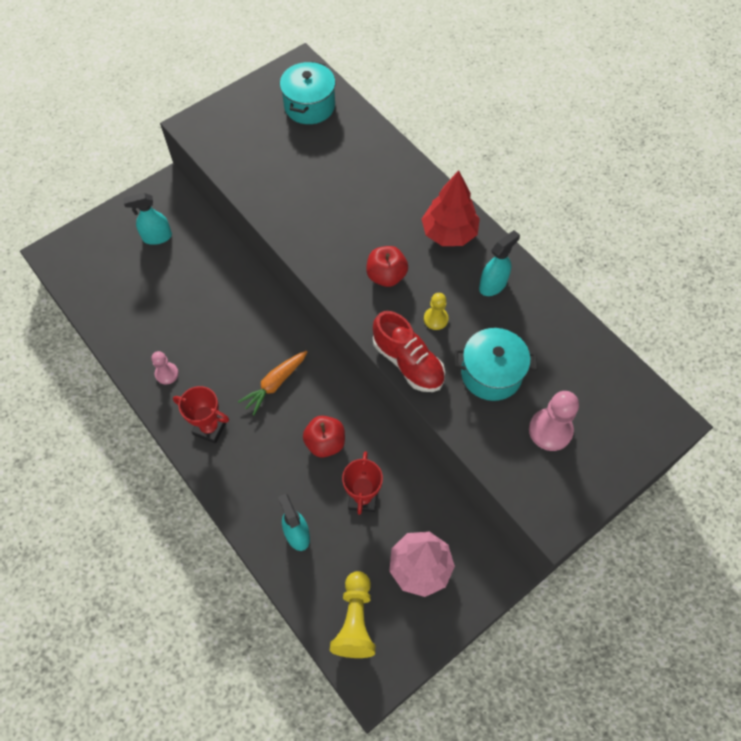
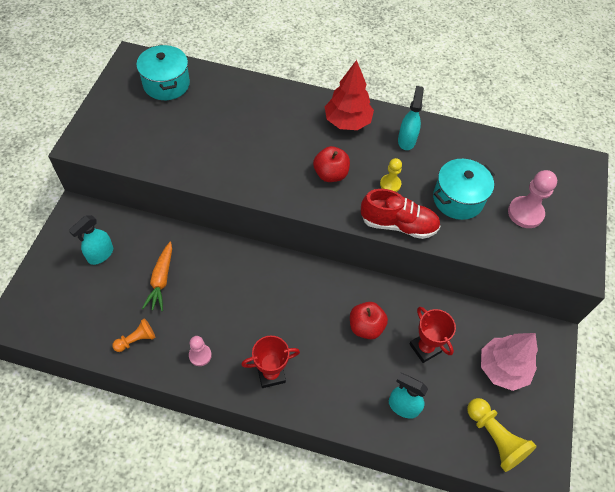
camera: 40 degrees left, 5 degrees down
orange carrot [238,351,307,415] -> orange carrot moved to [142,242,172,311]
none -> orange pawn [112,318,156,352]

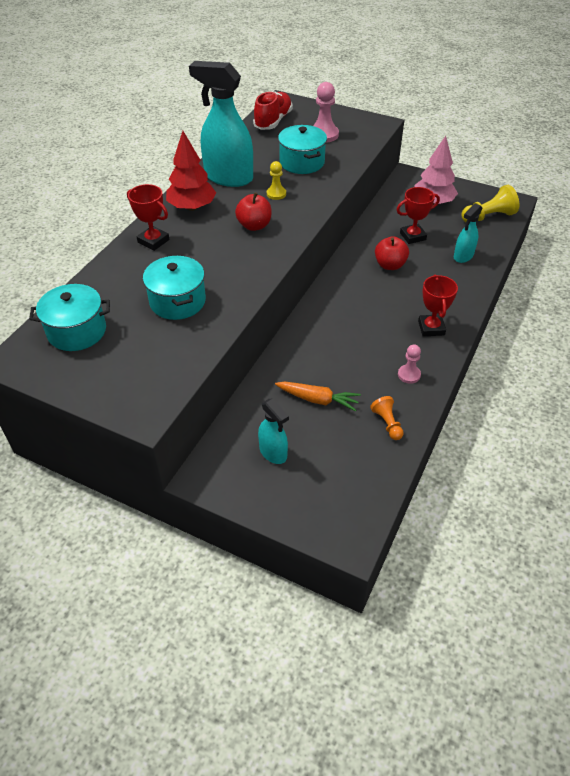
camera: 75 degrees left, 10 degrees down
red shoe [361,189,441,239] -> red shoe moved to [253,91,293,130]
turquoise spray bottle [398,86,424,150] -> turquoise spray bottle [189,61,253,187], size x1.91
none -> red trophy [127,184,169,251]
none -> turquoise pot [143,256,206,320]

